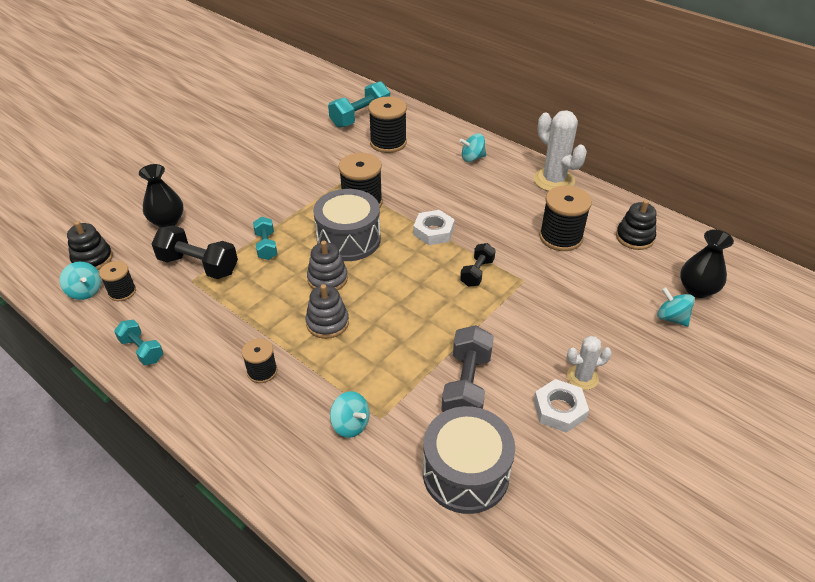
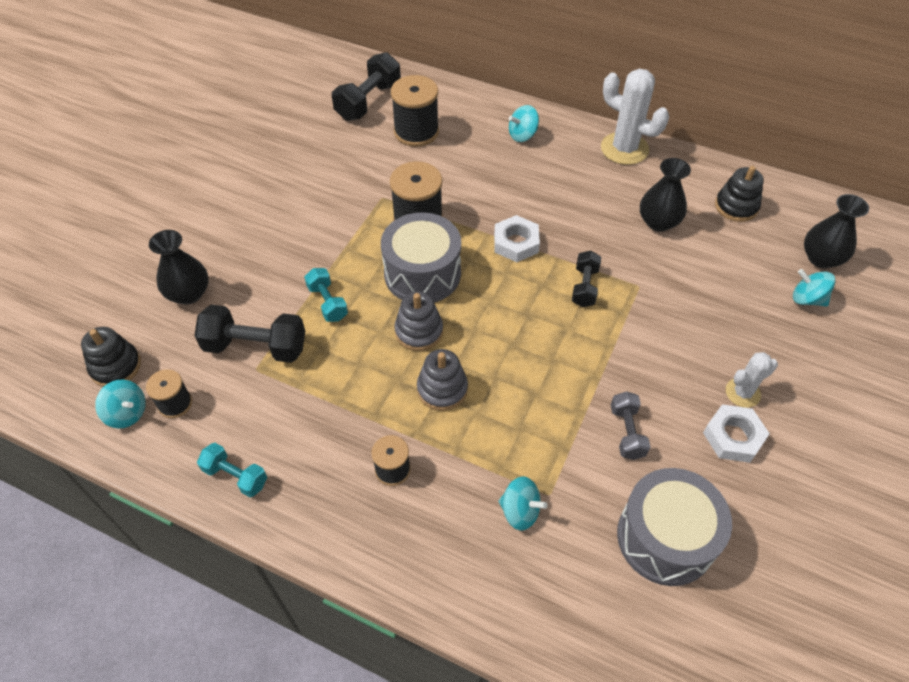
camera: 15 degrees left, 10 degrees up
turquoise dumbbell [328,81,390,128] -> black dumbbell [332,52,401,121]
grey dumbbell [441,325,494,412] -> grey dumbbell [611,391,650,460], size x0.60
black spool [539,186,592,251] -> black vase [640,158,691,232]

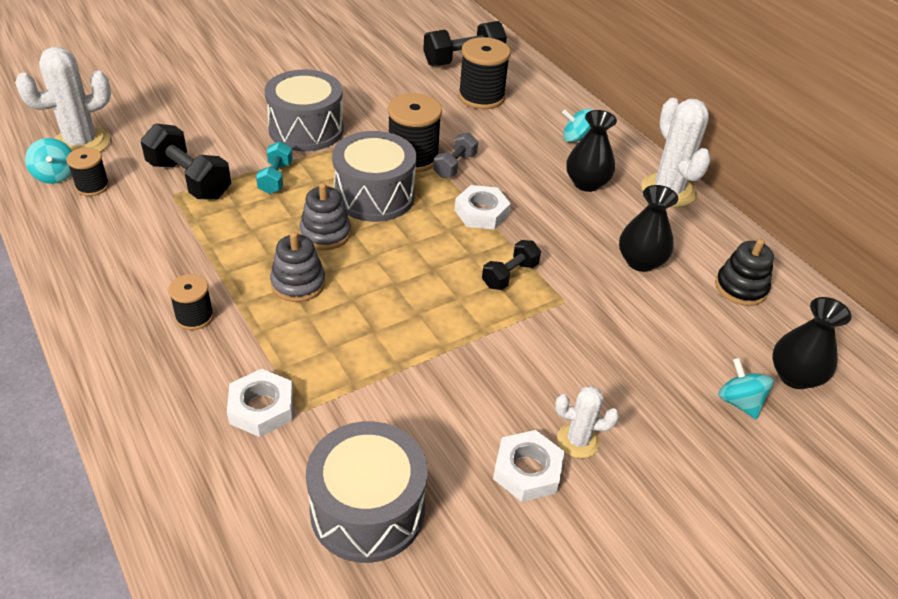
camera: 30 degrees right, 10 degrees down
black stacking toy [81,327,141,387] -> white cactus [15,47,111,152]
black vase [149,230,209,304] -> black vase moved to [566,110,617,192]
turquoise dumbbell [197,443,267,497] -> none
turquoise spinning top [498,476,548,530] -> white nut [227,369,293,437]
grey dumbbell [611,391,650,460] -> grey dumbbell moved to [433,133,478,178]
none -> grey drum [265,69,344,151]

